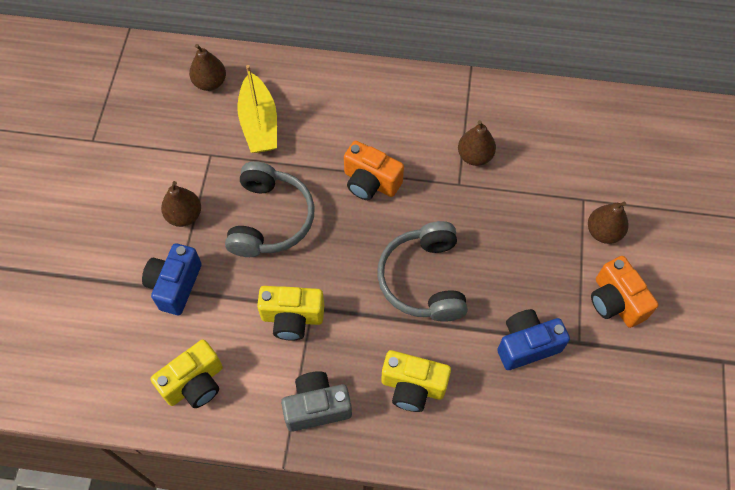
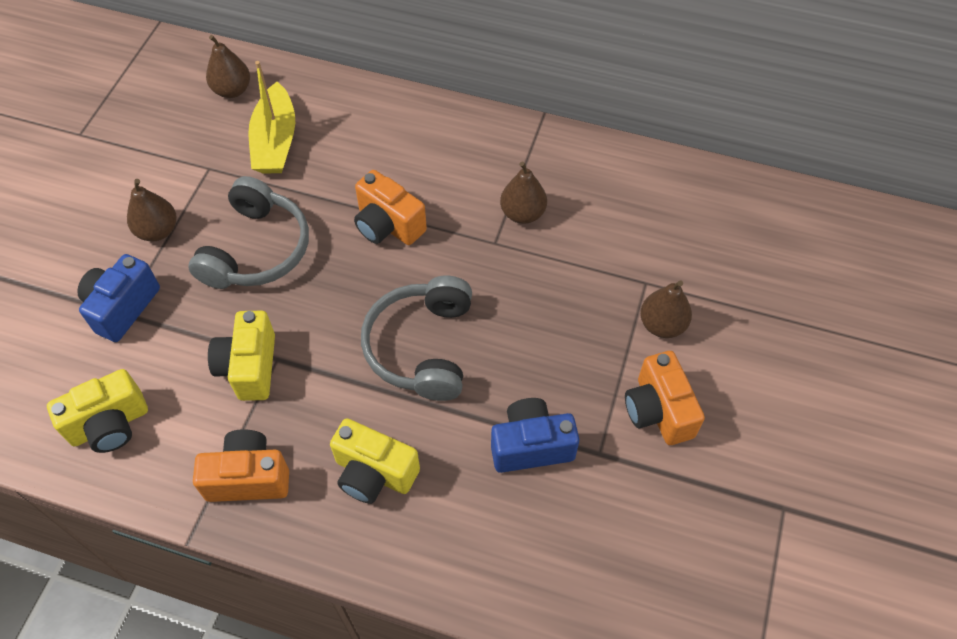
camera: 10 degrees right, 5 degrees down
yellow camera [257,286,324,341] -> yellow camera turned 75 degrees clockwise [208,311,275,401]
grey camera [281,371,352,432] -> orange camera [193,429,289,502]

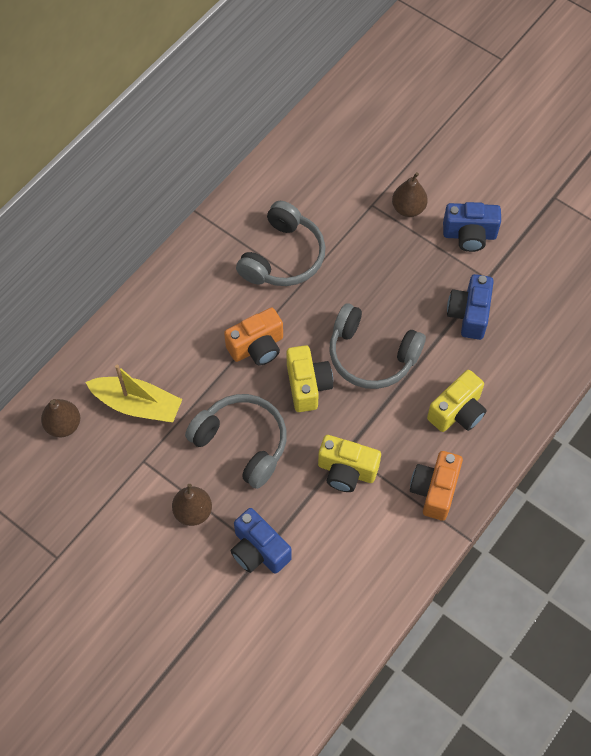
camera: 70 degrees left, 5 degrees up
yellow camera [47,369,148,453] -> yellow camera moved to [287,345,333,412]
brown pear [500,162,547,224] -> grey headphones [236,201,326,286]
orange camera [625,351,705,445] -> blue camera [443,202,501,252]

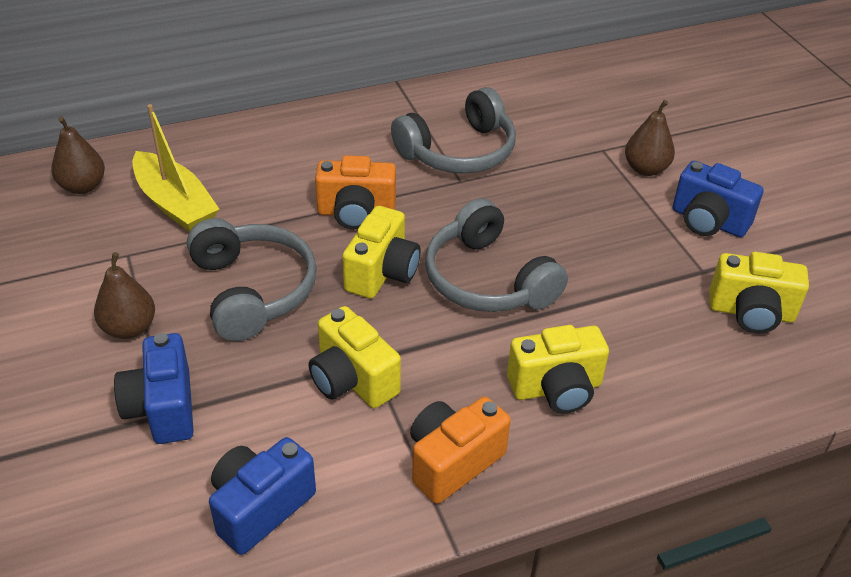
camera: 30 degrees right, 20 degrees down
blue camera [447,274,494,340] -> blue camera moved to [209,437,316,555]
none -> yellow camera [710,252,809,333]

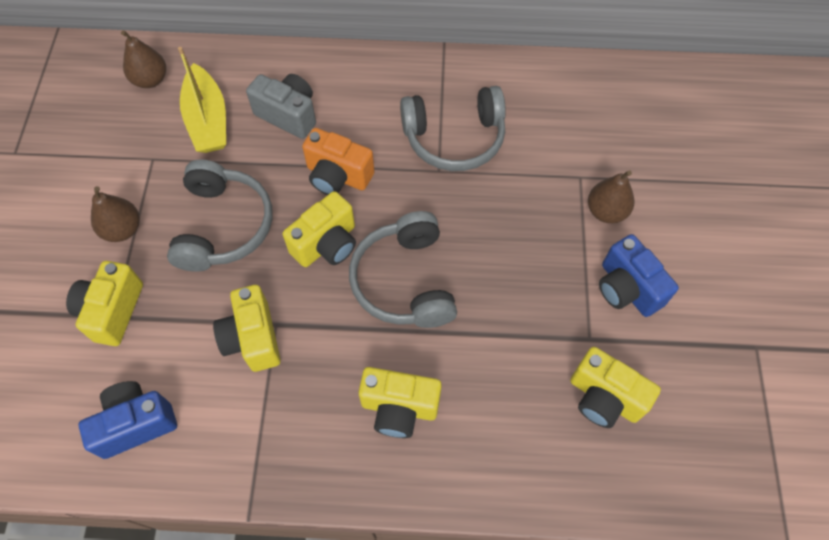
camera: 25 degrees right, 20 degrees up
blue camera [114,333,194,444] -> yellow camera [66,261,143,346]
orange camera [410,397,511,504] -> none
none -> grey camera [246,74,316,139]

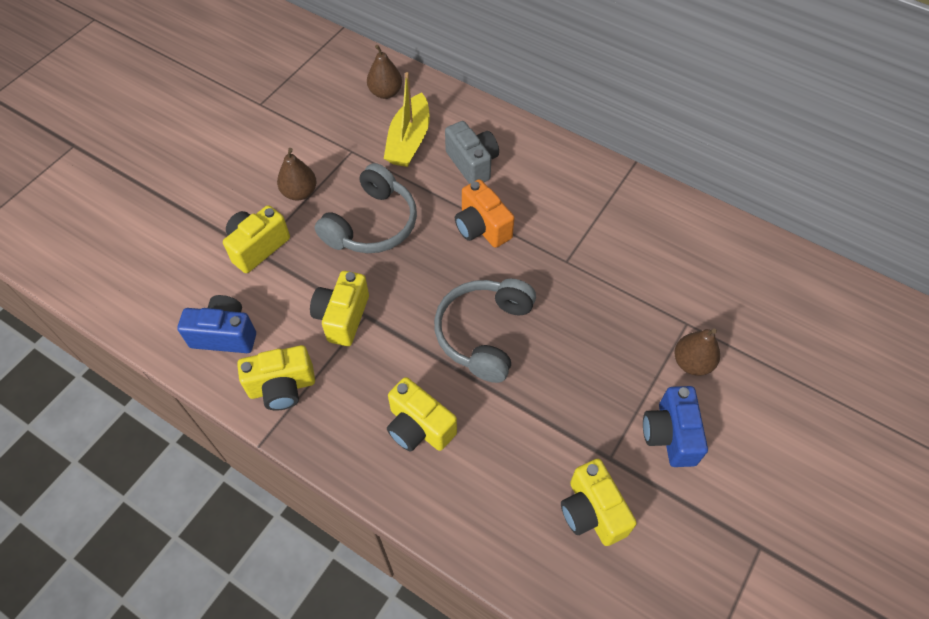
camera: 30 degrees right, 5 degrees down
yellow camera [283,191,356,267] -> yellow camera moved to [237,345,315,411]
grey headphones [400,86,506,171] -> none

